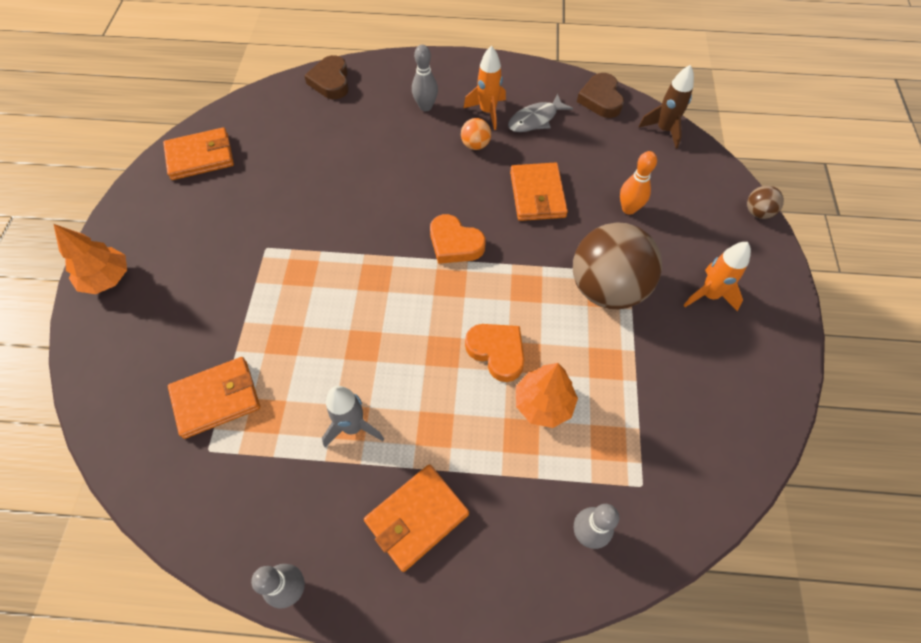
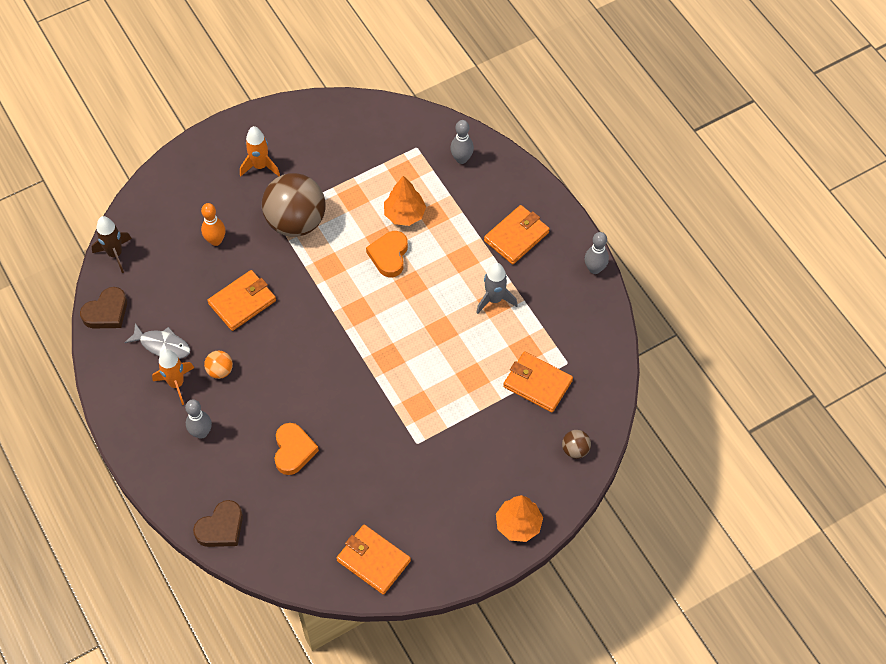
camera: 125 degrees left, 0 degrees up
orange wallet [364,464,469,572] -> orange wallet turned 60 degrees counterclockwise [484,205,550,264]
orange heart [430,214,486,264] -> orange heart moved to [274,423,319,475]
brown ball [747,186,784,219] -> brown ball moved to [562,430,591,459]

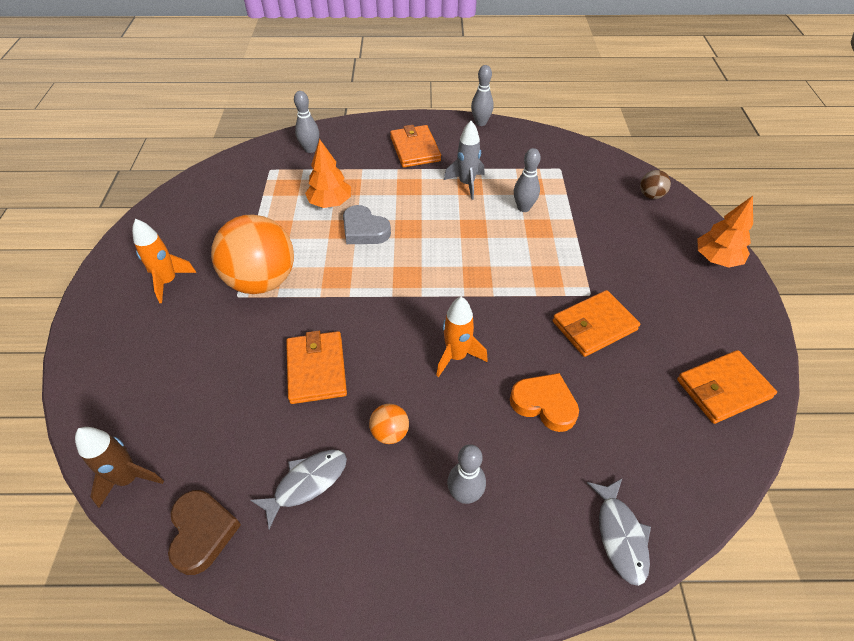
camera: 60 degrees left, 10 degrees down
orange rocket [152,349,194,405] -> orange rocket moved to [436,297,488,377]
brown heart [193,500,243,547] -> grey fish [587,479,651,586]
orange bowling pin [201,203,226,246] -> none
brown ball [262,173,326,237] -> orange ball [211,214,294,294]
orange heart [366,231,408,277] -> grey heart [343,205,391,244]
orange wallet [503,351,573,413] -> orange wallet moved to [553,290,640,357]
none -> grey bowling pin [514,148,541,212]

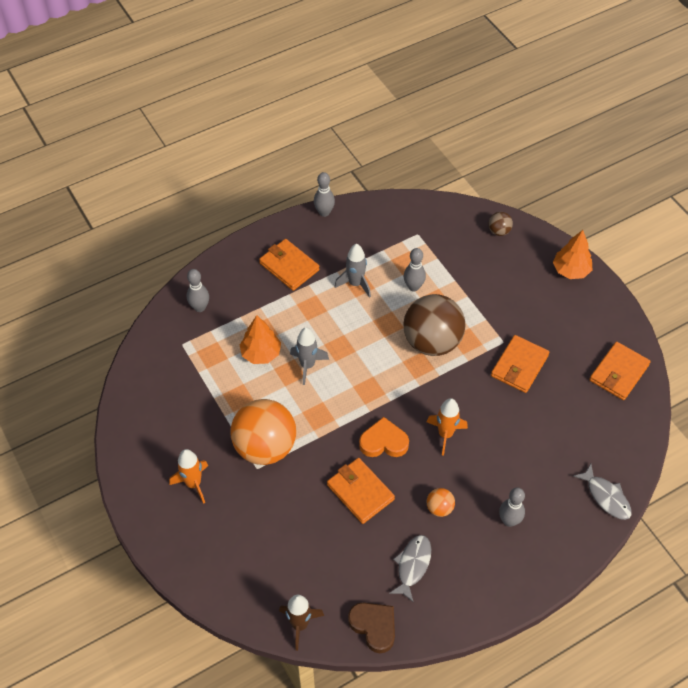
camera: 30 degrees left, 5 degrees up
grey heart [343,205,391,244] -> grey rocket [290,328,329,385]
orange heart [510,373,579,432] -> orange heart moved to [359,417,409,457]
none -> brown ball [403,294,465,356]

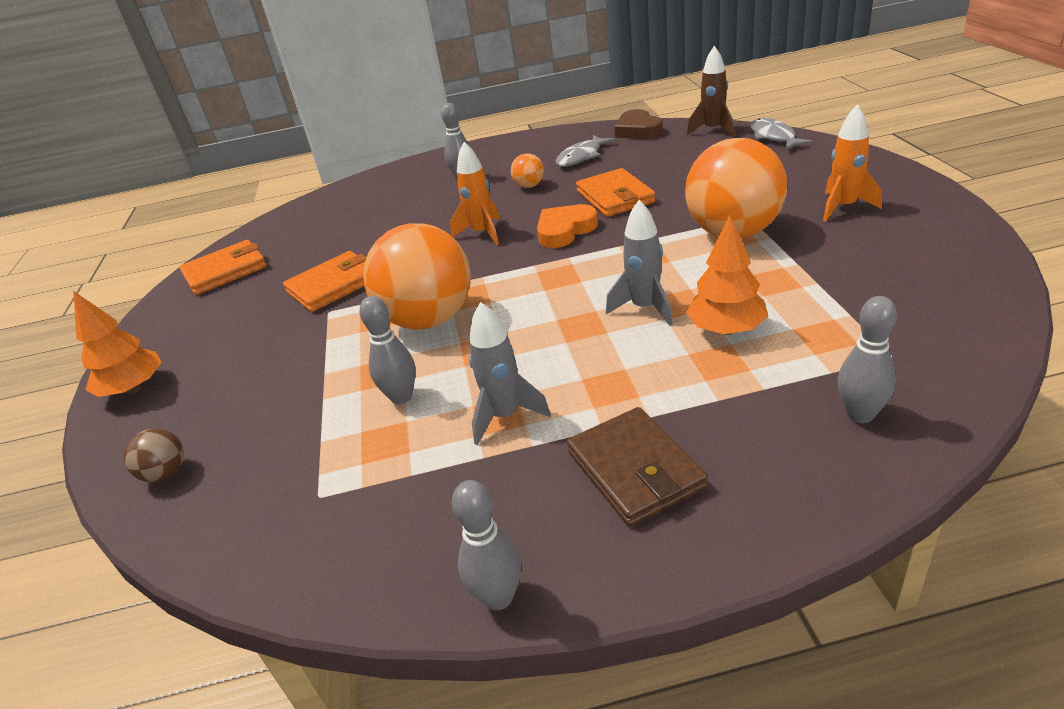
camera: 155 degrees left, 20 degrees down
orange wallet [259,239,320,291] -> brown wallet [567,407,708,527]
orange heart [359,417,409,457] -> orange heart turned 120 degrees clockwise [537,204,598,248]
brown ball [403,294,465,356] -> orange ball [363,223,471,330]
grey fish [573,464,631,520] -> grey fish moved to [750,118,813,150]

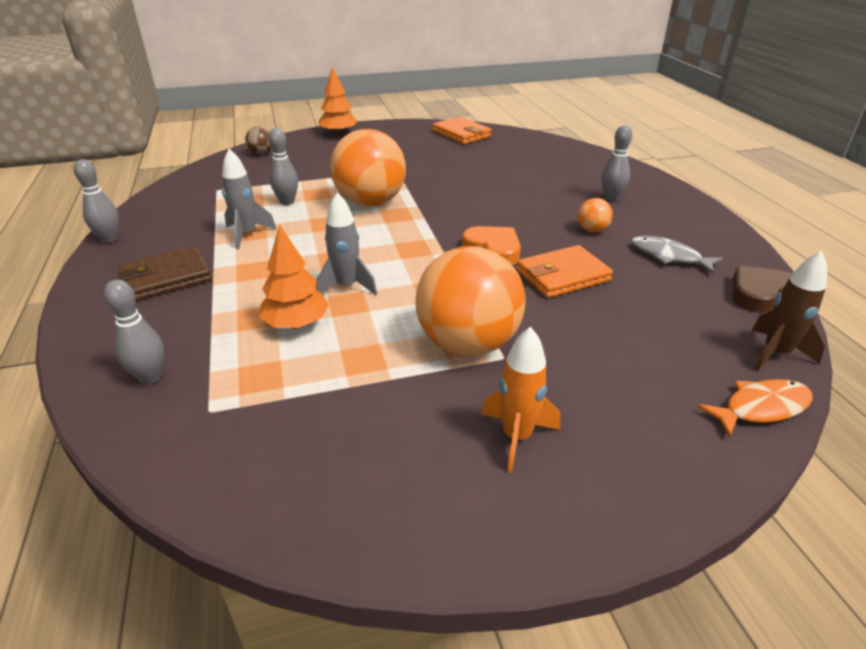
camera: 80 degrees right, 0 degrees up
orange wallet [283,251,367,312] -> none
orange rocket [450,142,500,245] -> none
grey fish [750,118,813,150] -> orange fish [697,379,813,438]

